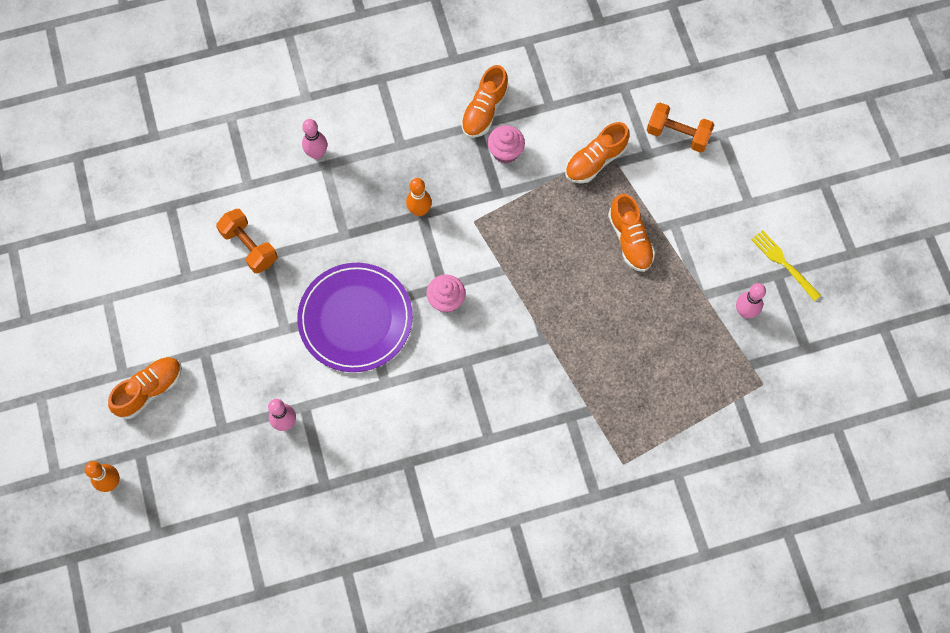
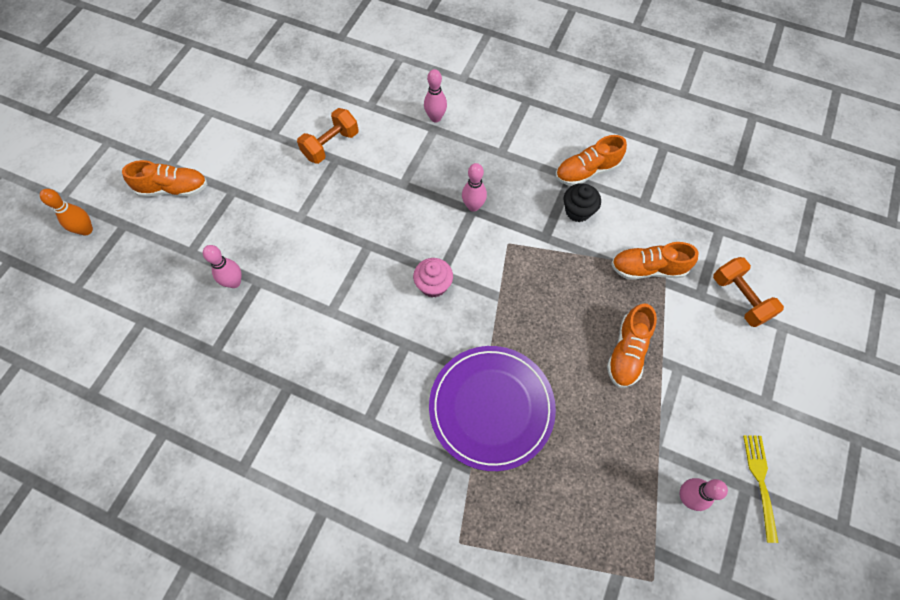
camera: 40 degrees right, 5 degrees down
orange dumbbell [216,209,277,273] -> orange dumbbell turned 45 degrees clockwise [297,108,359,164]
purple plate [297,263,413,372] -> purple plate moved to [429,346,556,471]
orange bowling pin [406,178,432,216] -> pink bowling pin [462,163,487,212]
pink cupcake [487,125,525,164] -> black cupcake [563,183,601,222]

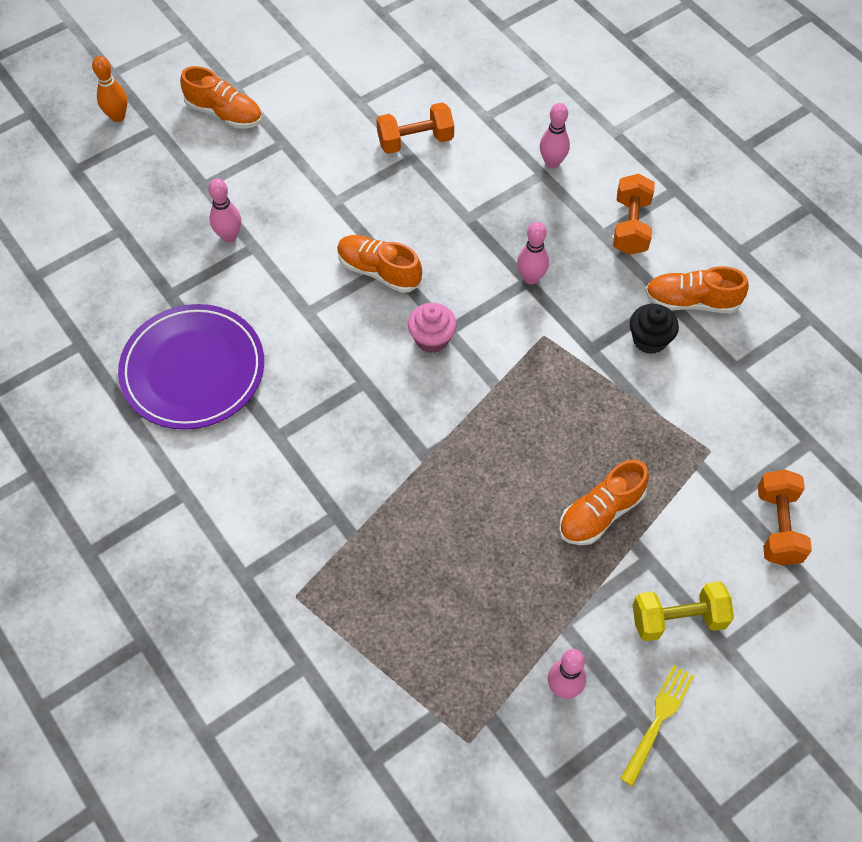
camera: 30 degrees right, 5 degrees down
purple plate [429,346,556,471] -> purple plate moved to [118,304,264,430]
orange shoe [611,242,699,280] -> orange shoe moved to [337,235,422,293]
none -> orange dumbbell [613,174,655,255]
none -> yellow dumbbell [633,581,734,641]

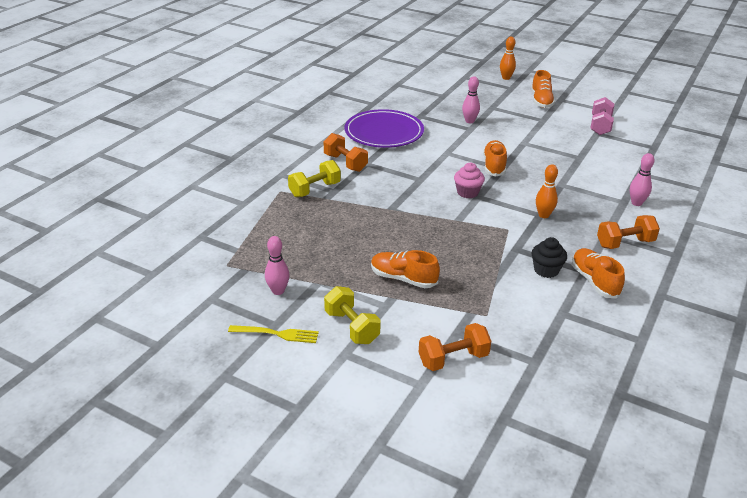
camera: 65 degrees right, 25 degrees down
orange dumbbell [376,102,454,154] -> orange dumbbell moved to [324,133,368,172]
pink bowling pin [517,222,549,284] -> orange bowling pin [536,164,558,218]
none -> yellow dumbbell [288,160,341,197]
none -> pink dumbbell [590,97,614,135]

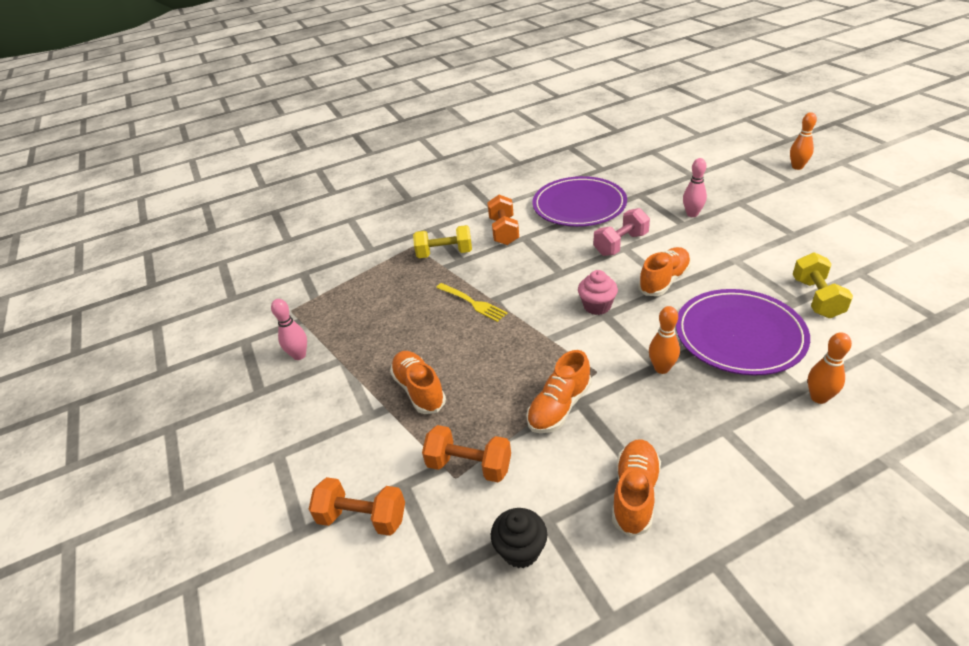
camera: 40 degrees right, 5 degrees up
yellow fork [228,325,319,343] -> yellow fork moved to [436,283,507,322]
yellow dumbbell [324,286,381,344] -> yellow dumbbell moved to [793,252,853,318]
orange shoe [531,70,555,108] -> orange shoe moved to [527,350,591,433]
black cupcake [532,237,567,278] -> black cupcake moved to [491,508,547,568]
pink dumbbell [590,97,614,135] -> pink dumbbell moved to [594,208,650,256]
orange dumbbell [597,215,660,249] -> orange dumbbell moved to [422,425,511,482]
pink bowling pin [630,153,654,206] -> orange bowling pin [808,332,852,404]
none -> purple plate [676,289,810,376]

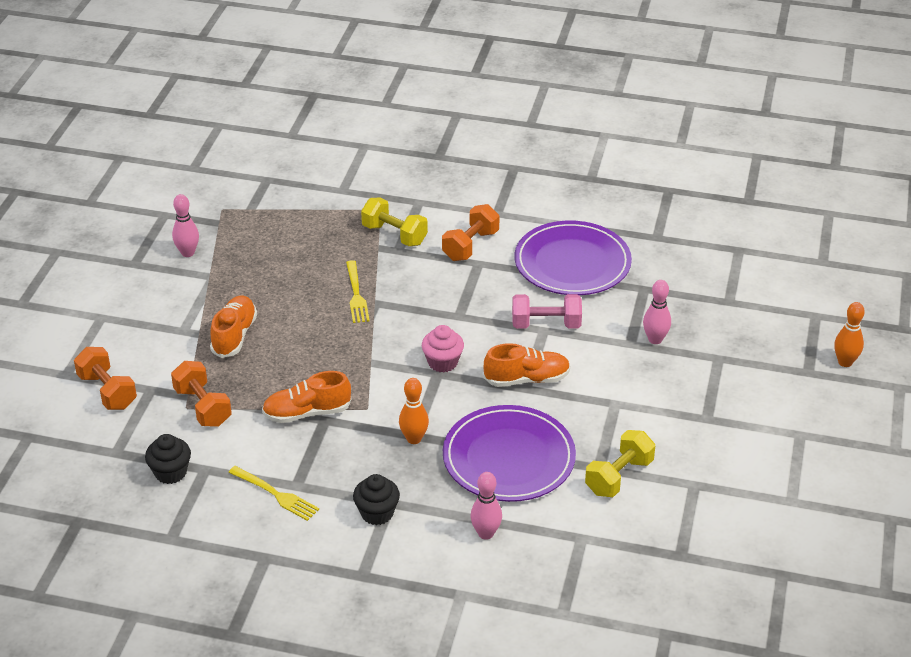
camera: 35 degrees right, 0 degrees up
orange shoe [612,439,661,537] -> yellow fork [228,466,319,521]
orange bowling pin [808,332,852,404] -> pink bowling pin [470,472,502,540]
none -> black cupcake [353,474,400,525]

